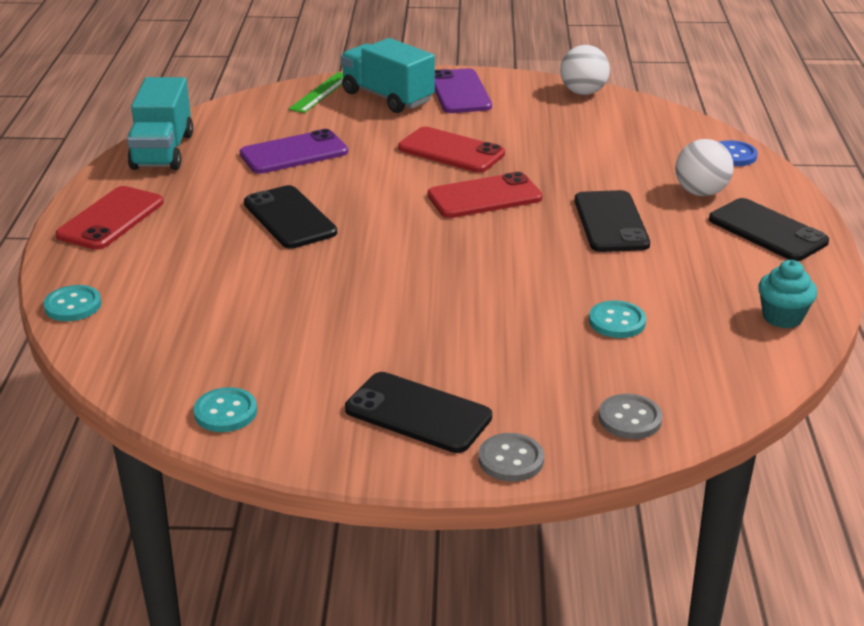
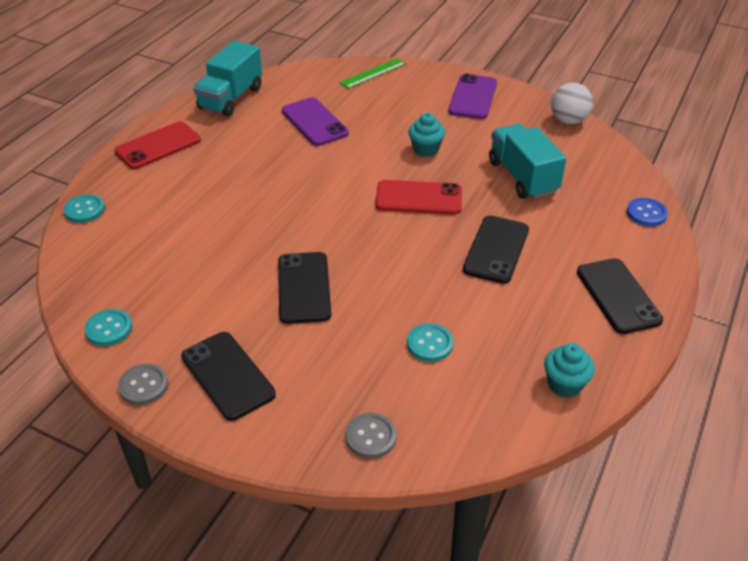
camera: 25 degrees right, 10 degrees up
purple phone [240,129,348,174] -> purple phone turned 60 degrees clockwise [282,97,349,146]
black phone [244,185,337,249] -> black phone moved to [278,252,331,324]
turquoise truck [340,38,435,113] -> turquoise truck moved to [489,124,566,199]
red phone [398,127,505,173] -> turquoise cupcake [408,113,445,157]
grey button [479,433,544,482] -> grey button moved to [118,364,168,405]
white ball [675,139,734,196] -> none

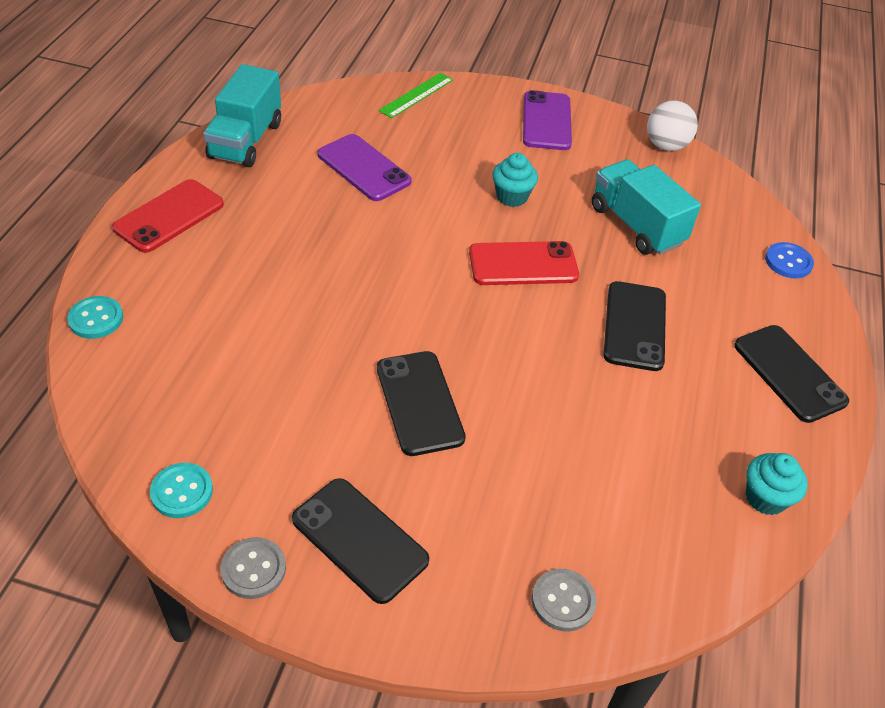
camera: 15 degrees left, 5 degrees up
turquoise button [407,323,453,362] -> none

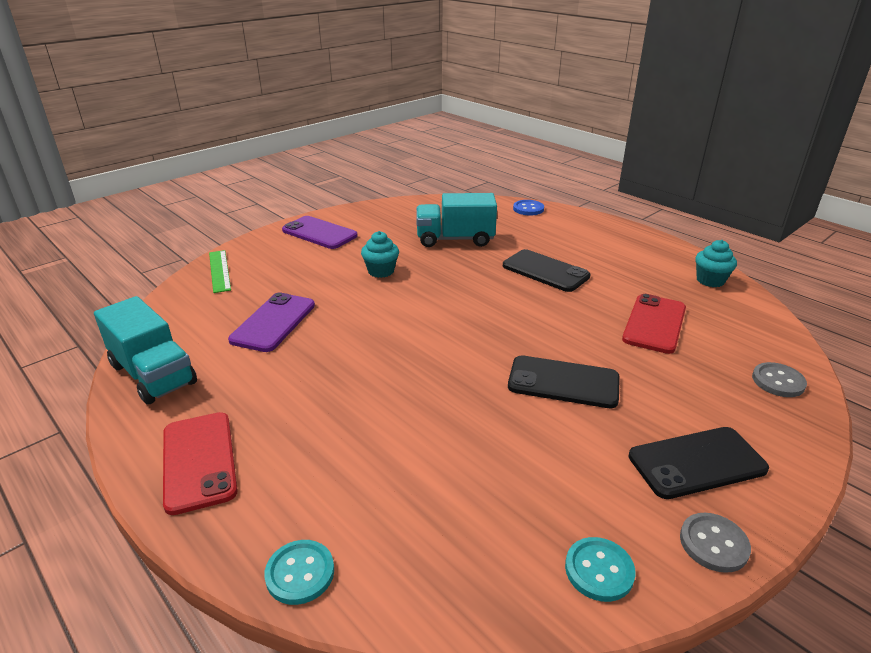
camera: 55 degrees left, 15 degrees down
purple phone [318,134,412,201] -> purple phone turned 60 degrees counterclockwise [228,292,315,352]
red phone [469,241,579,285] -> red phone moved to [622,294,686,354]
white ball [647,100,698,151] -> none
black phone [734,325,849,423] -> none

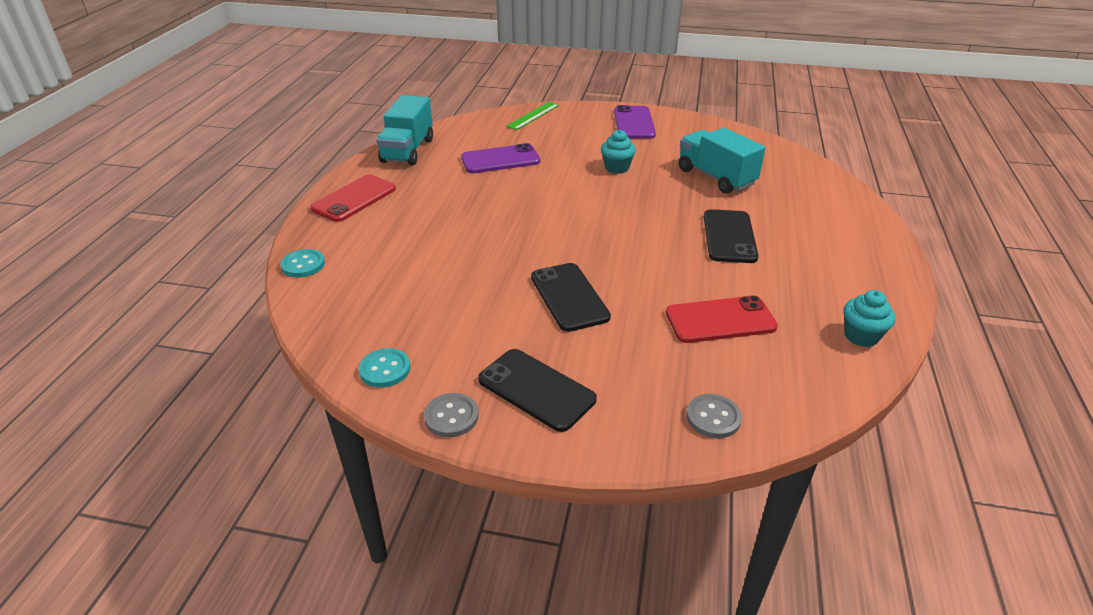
camera: 55 degrees right, 5 degrees up
blue button [513,200,544,216] -> none

